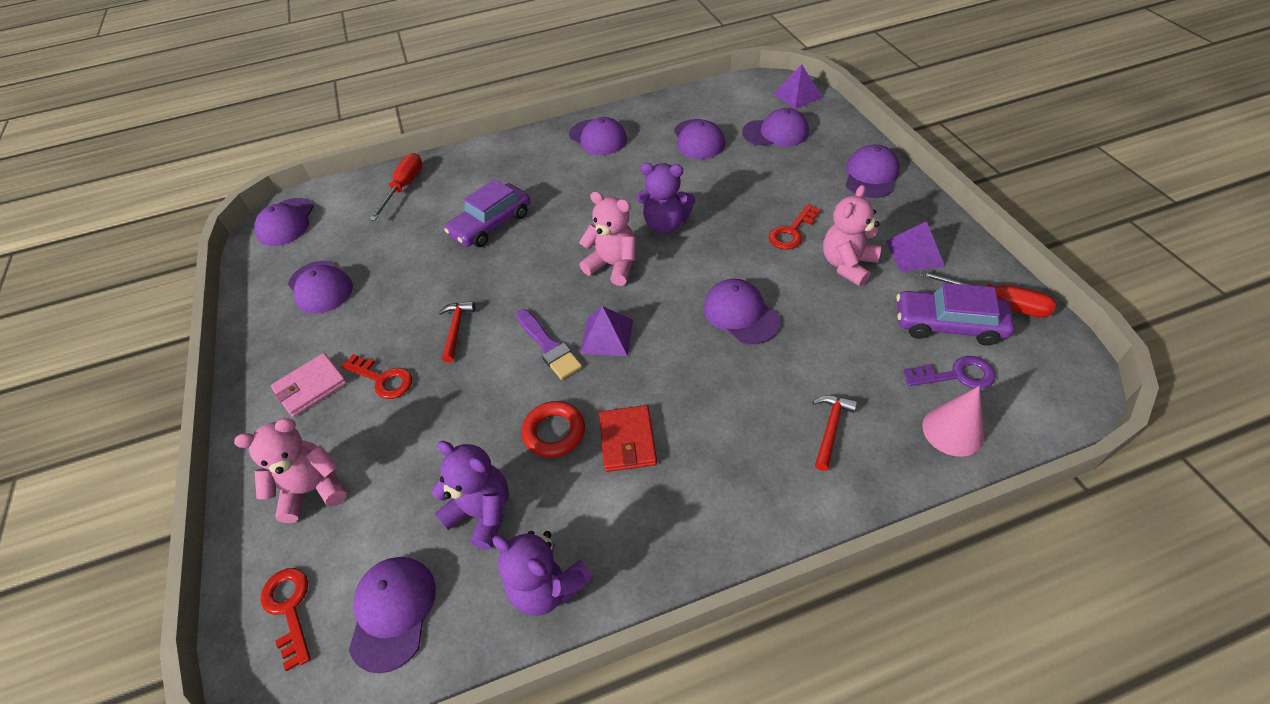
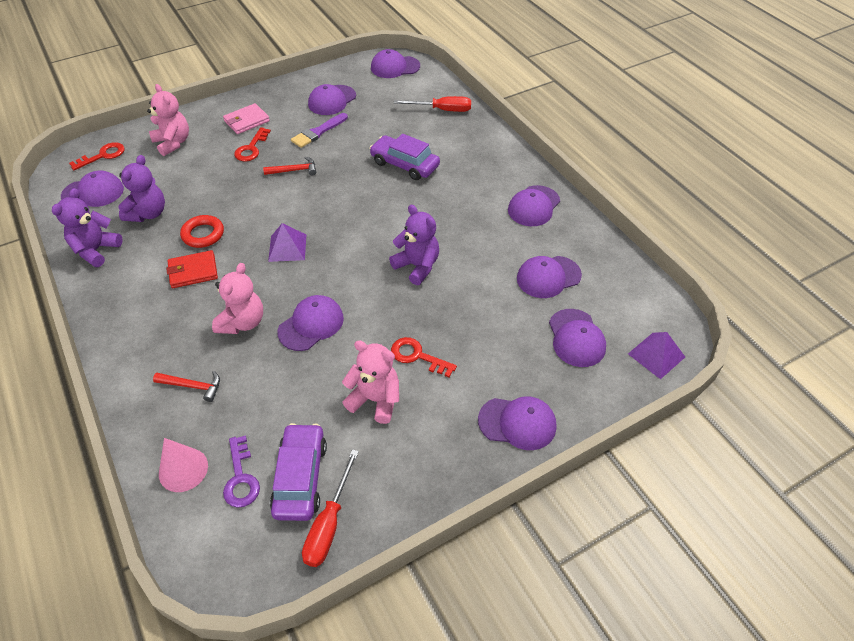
camera: 75 degrees right, 0 degrees up
pink wallet [271,353,347,417] -> pink wallet turned 75 degrees counterclockwise [223,103,270,134]
purple brush [516,309,582,380] -> purple brush moved to [291,113,348,148]
pink teddy bear [579,191,636,286] -> pink teddy bear moved to [212,263,263,334]
purple teddy bear [637,163,695,234] -> purple teddy bear turned 135 degrees clockwise [389,205,439,285]
purple pyramid [886,221,945,272] -> none

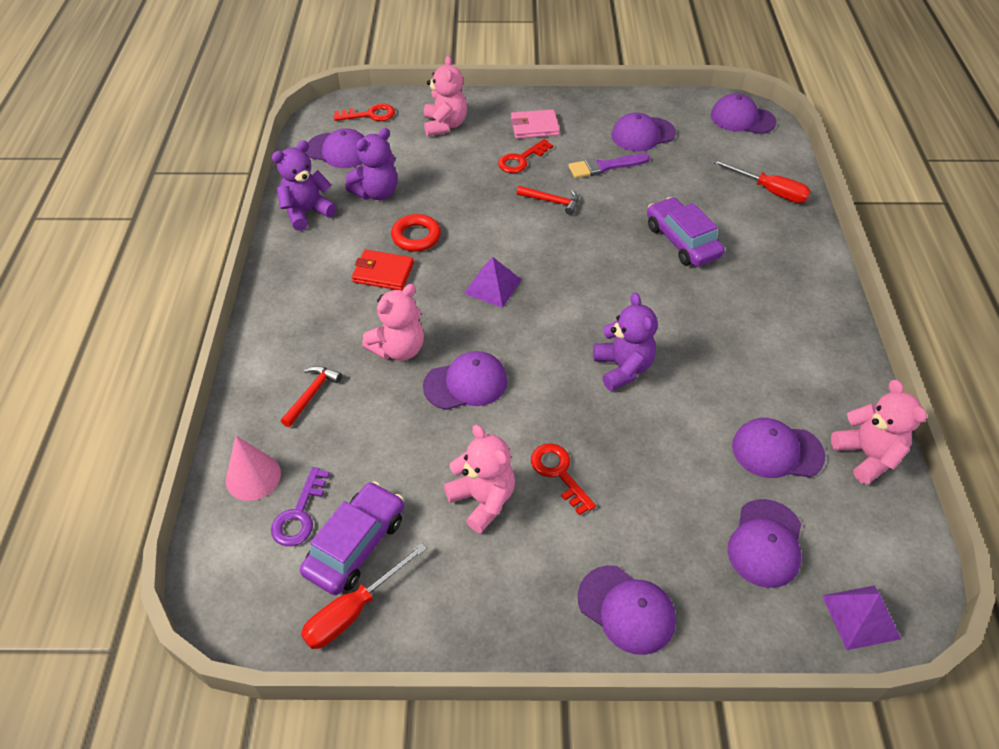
camera: 30 degrees right, 0 degrees up
red hammer [153,371,220,402] -> red hammer turned 105 degrees counterclockwise [281,366,342,427]
purple cap [508,185,560,226] -> none
none -> pink teddy bear [831,380,926,485]

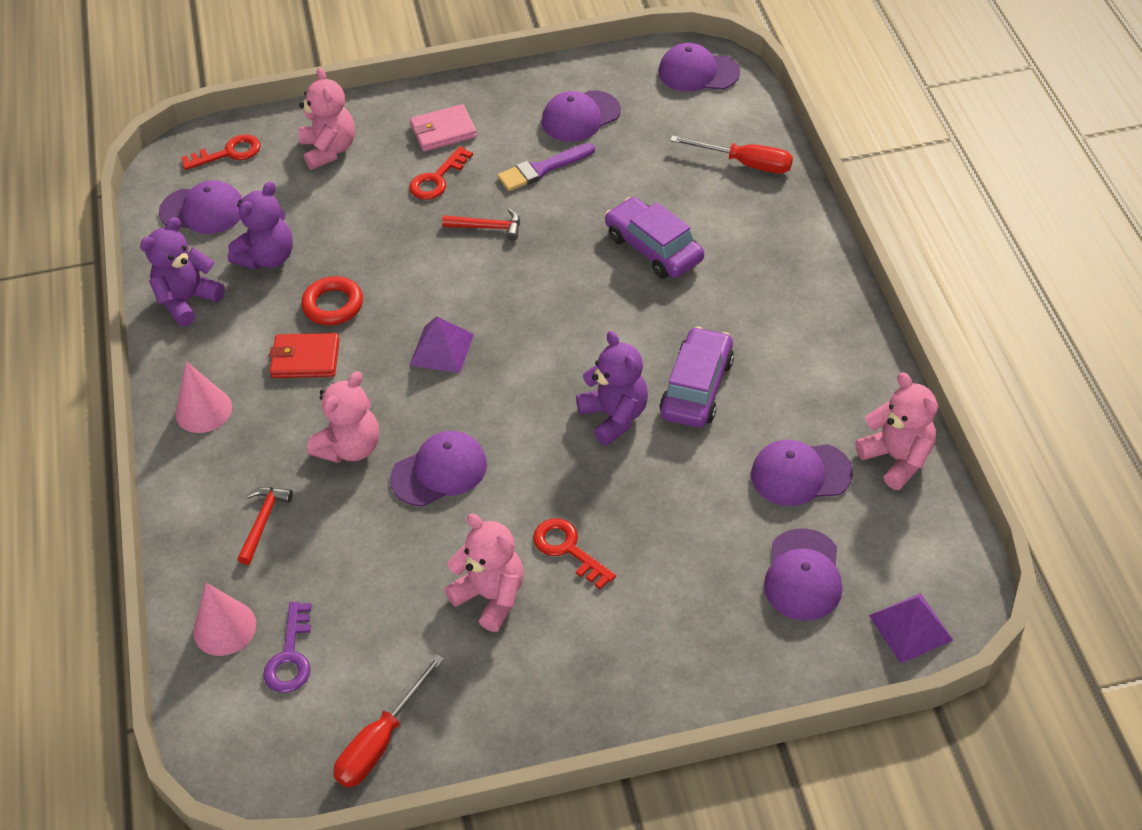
camera: 10 degrees left, 0 degrees up
purple car [300,481,404,595] -> purple car moved to [659,327,734,428]
purple cap [578,565,676,655] -> none
none -> pink cone [175,361,232,433]

